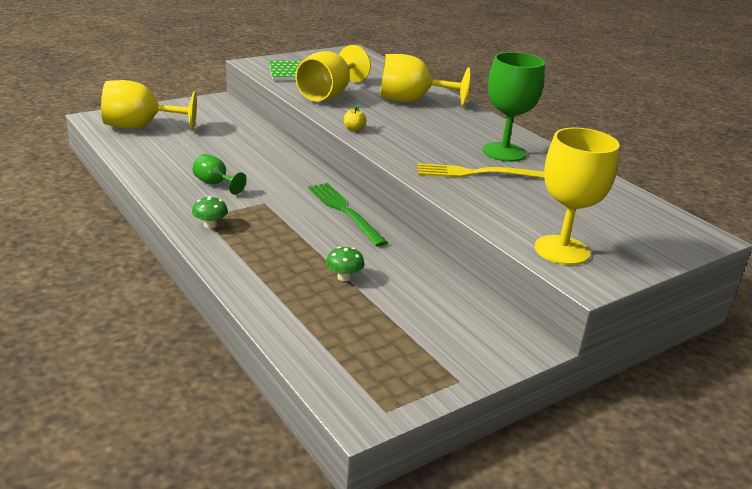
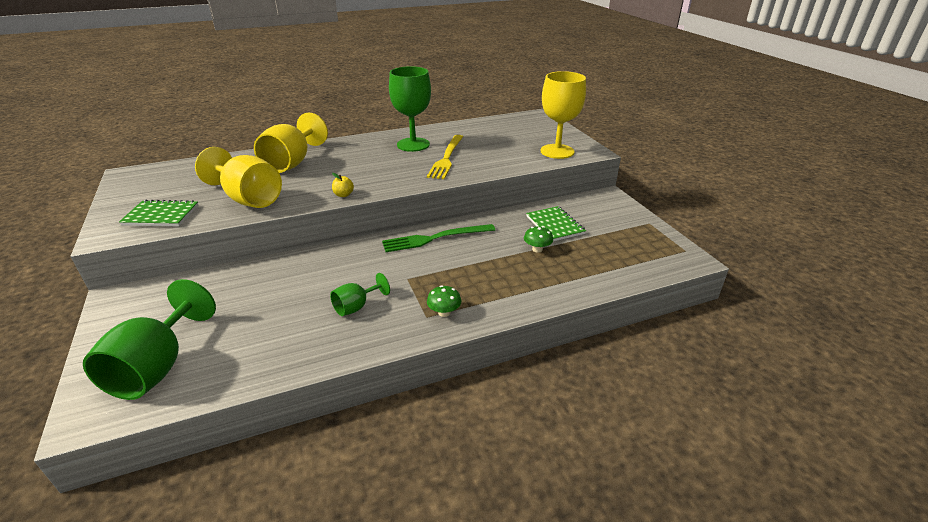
camera: 75 degrees left, 5 degrees up
yellow goblet [101,80,197,131] -> green goblet [83,279,216,400]
none -> green notebook [526,206,586,241]

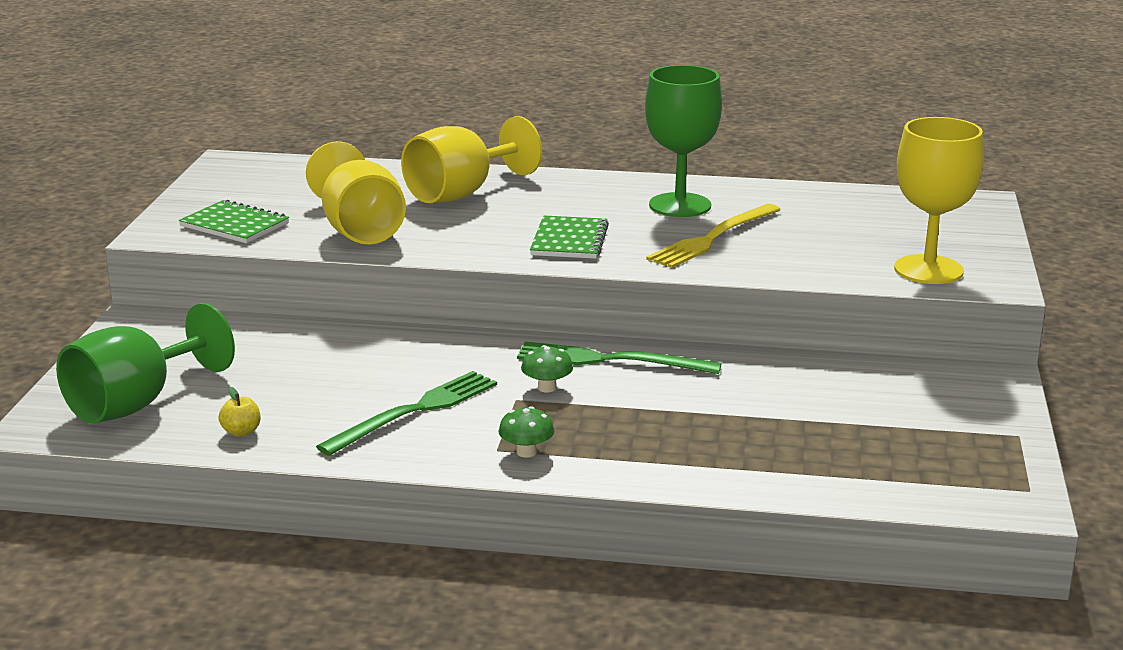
camera: 30 degrees right, 10 degrees down
green goblet [330,273,390,316] -> green fork [316,371,497,456]
yellow apple [332,173,354,197] -> yellow apple moved to [219,387,261,437]
green mushroom [524,226,553,253] -> green mushroom moved to [521,345,573,392]
green notebook [526,206,586,241] -> green notebook moved to [530,216,609,259]

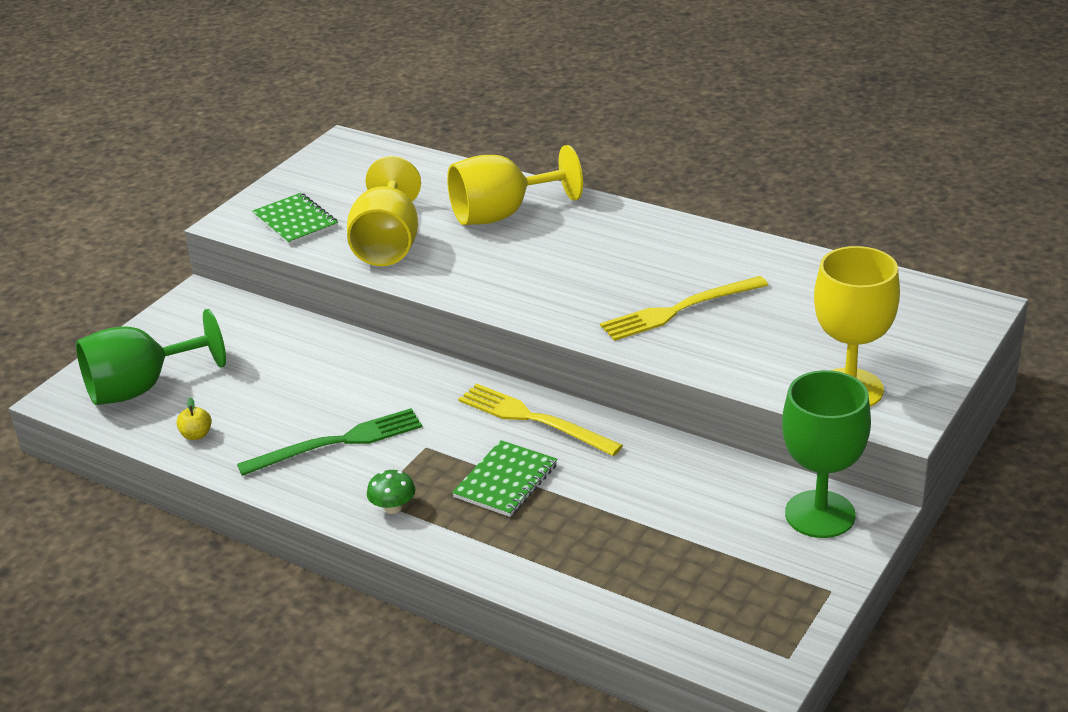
camera: 25 degrees right, 10 degrees up
green fork [517,342,722,374] -> yellow fork [458,384,623,456]
green mushroom [521,345,573,392] -> none
green notebook [530,216,609,259] -> green notebook moved to [452,440,557,517]
green goblet [645,65,722,217] -> green goblet moved to [782,370,871,538]

